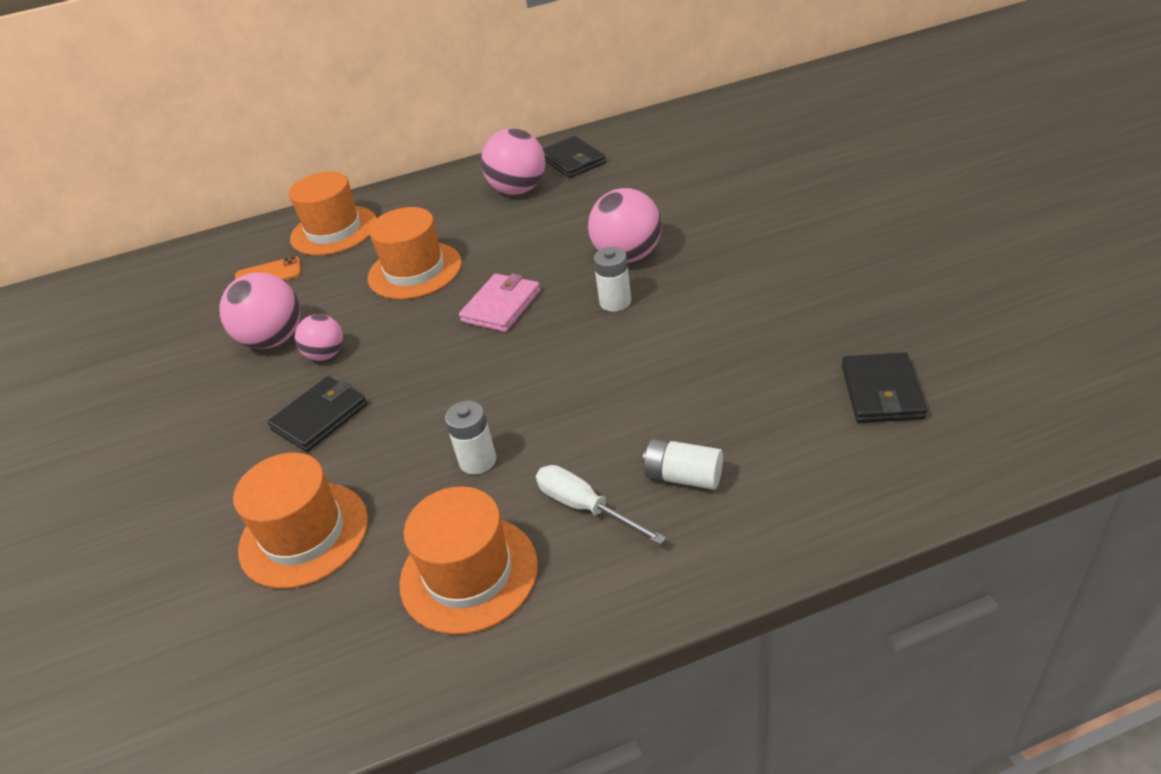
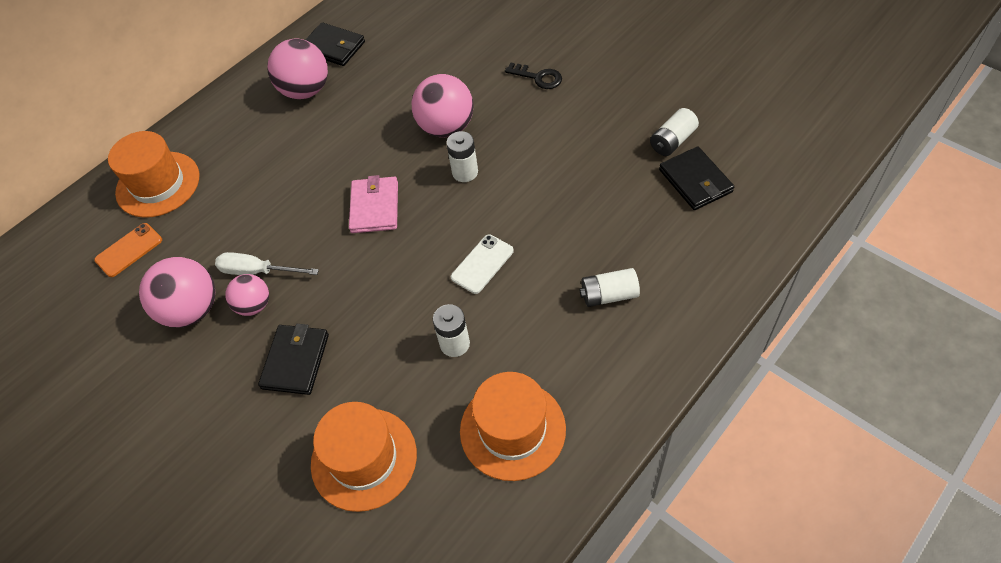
camera: 30 degrees left, 15 degrees up
orange hat [368,207,462,299] -> none
white screwdriver [536,465,666,544] -> white screwdriver moved to [215,252,319,275]
none -> white phone [451,234,514,294]
none -> black key [505,62,562,89]
none -> white battery [650,108,699,156]

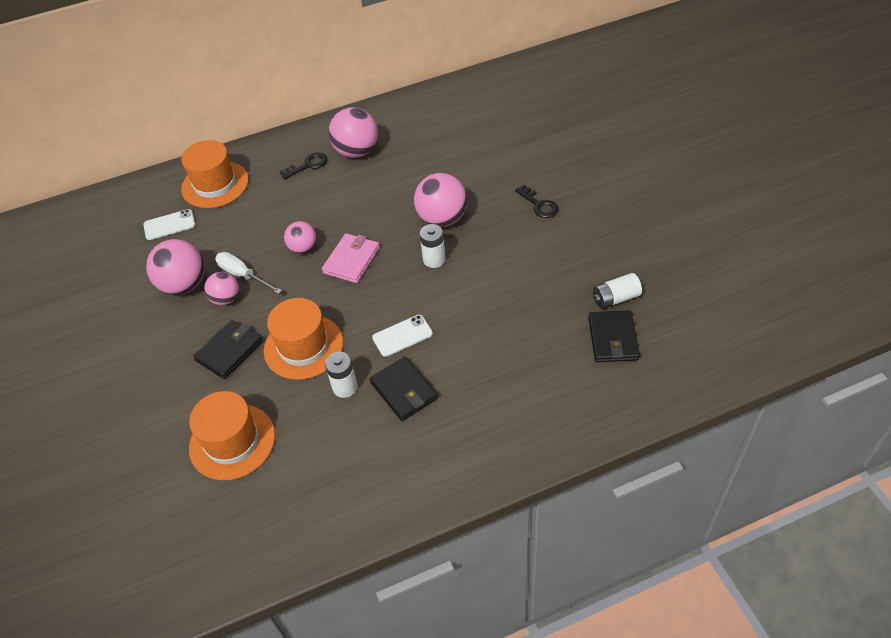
camera: 25 degrees right, 5 degrees down
orange phone [94,223,162,277] -> white phone [143,209,195,240]
black wallet [305,22,365,66] -> black wallet moved to [370,357,438,421]
orange hat [460,372,566,481] -> orange hat moved to [264,298,343,380]
white battery [580,268,640,307] -> none
none -> black key [280,152,327,179]
none -> pink ball [284,221,317,254]

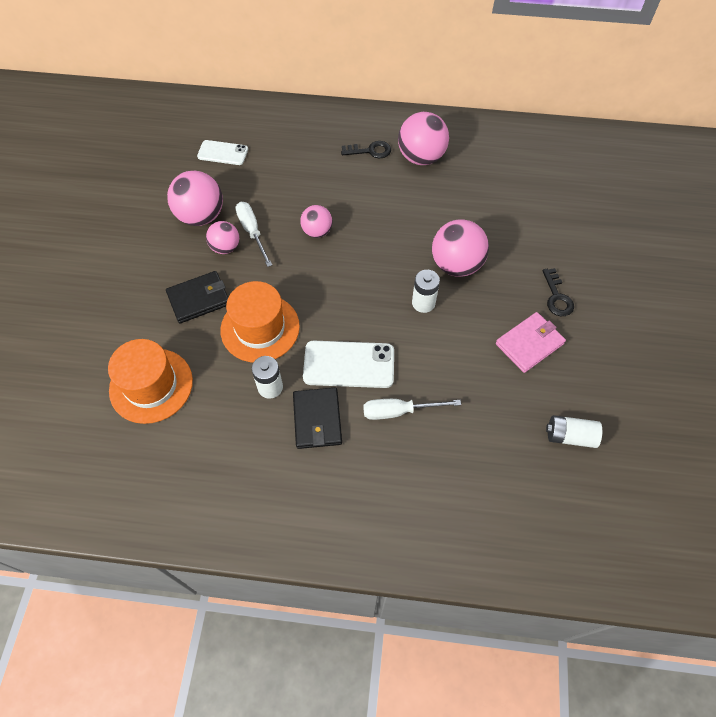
camera: 25 degrees right, 10 degrees up
orange hat [181,140,249,208] -> none
pink wallet [322,233,380,283] -> pink wallet moved to [496,312,566,373]
white phone [372,315,433,357] -> white phone [303,341,394,388], size x1.57
black wallet [588,310,640,362] -> none
none -> white screwdriver [363,399,461,420]

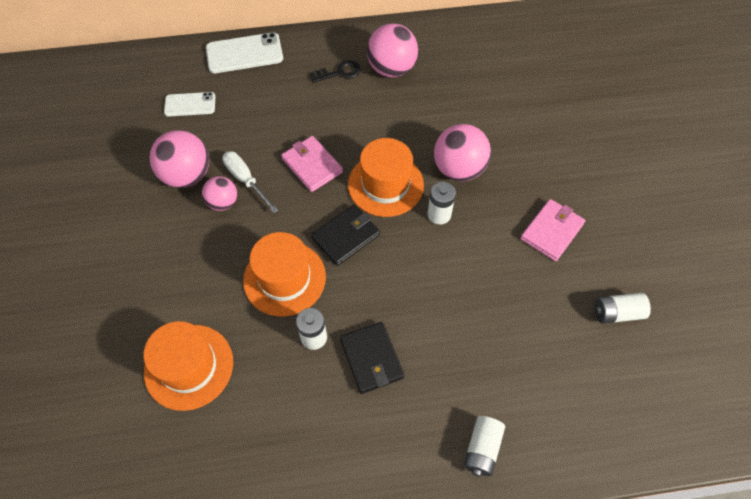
camera: 15 degrees left, 0 degrees up
black wallet [166,271,228,323] -> black wallet moved to [311,205,380,266]
pink ball [300,205,333,238] -> pink wallet [281,136,343,192]
white phone [303,341,394,388] -> white phone moved to [206,32,283,73]
white screwdriver [363,399,461,420] -> none
black key [542,268,574,316] -> none
none -> orange hat [348,138,424,217]
none -> white battery [463,416,505,477]

